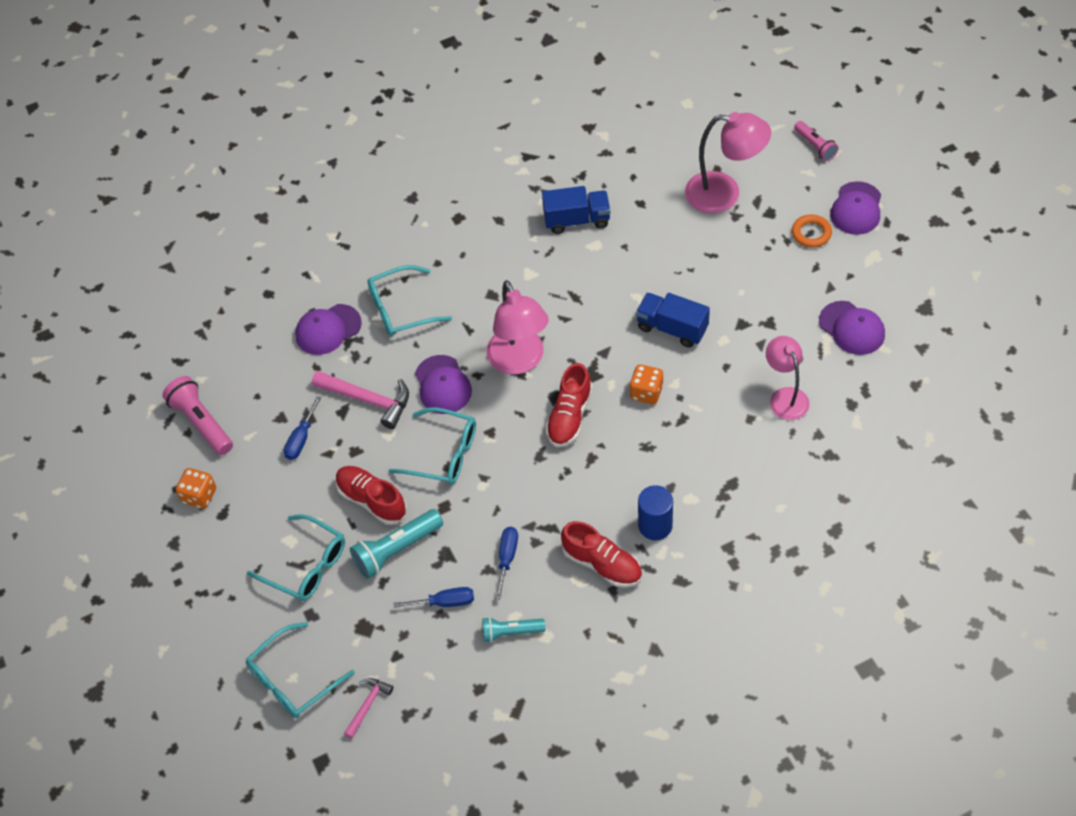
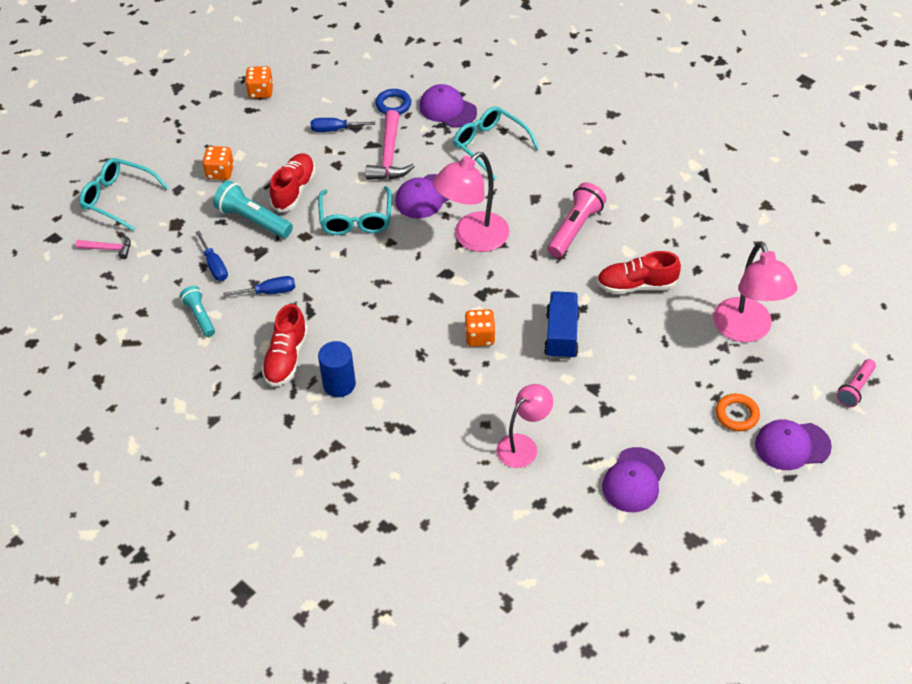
camera: 65 degrees right, 5 degrees down
pink flashlight [162,376,233,455] -> pink flashlight moved to [547,182,606,258]
turquoise glasses [247,514,345,601] -> orange dice [202,146,234,180]
blue truck [542,186,611,234] -> none
red shoe [546,363,593,447] -> red shoe moved to [597,251,681,294]
none -> blue ring [375,89,411,115]

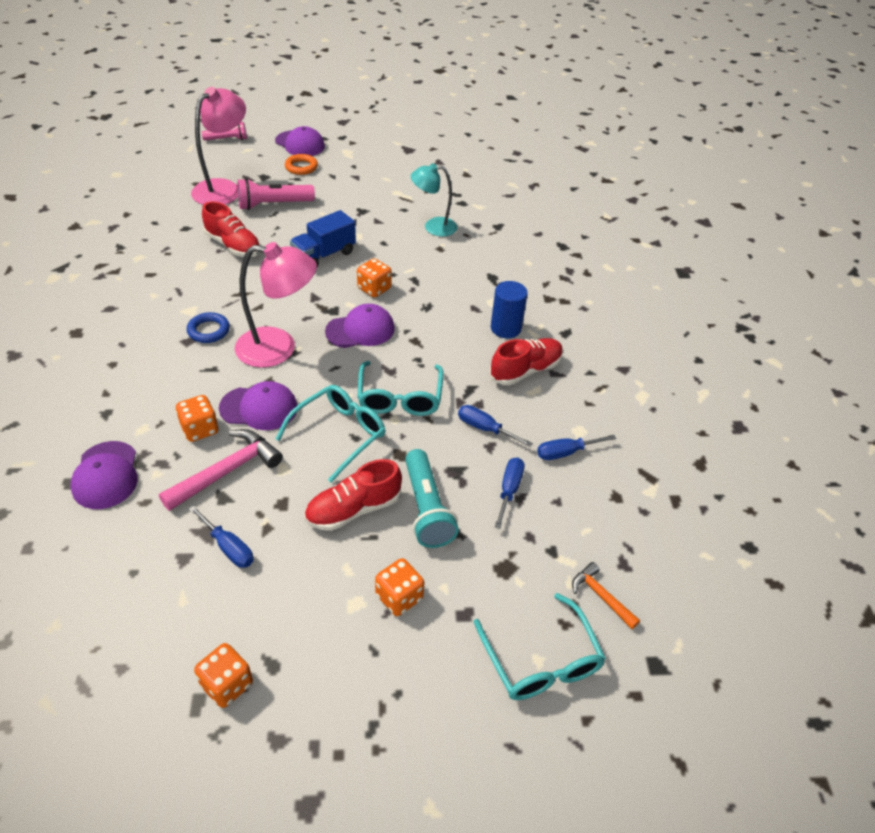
camera: 140 degrees left, 5 degrees down
pink hammer [76,235,131,259] -> orange hammer [572,562,640,629]
turquoise flashlight [180,286,215,337] -> blue screwdriver [537,435,616,460]
blue ring [375,89,411,115] -> blue ring moved to [187,312,230,343]
turquoise glasses [453,106,539,180] -> turquoise glasses moved to [357,361,444,416]
pink lamp [496,384,553,468] -> turquoise lamp [411,163,457,237]
pink flashlight [547,182,606,258] -> pink flashlight moved to [237,178,315,210]
purple cap [602,447,665,512] -> purple cap moved to [325,304,395,348]
none -> orange dice [176,395,218,442]

